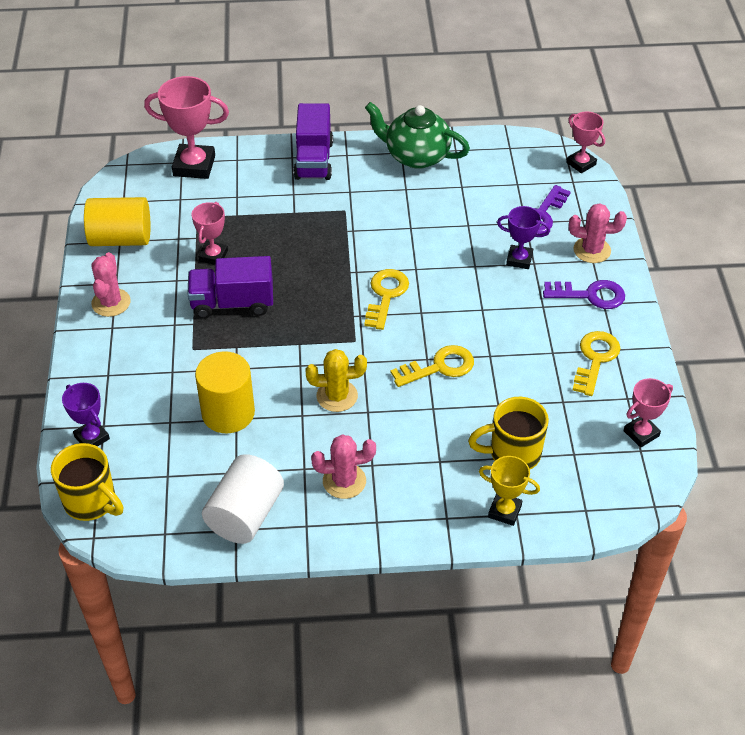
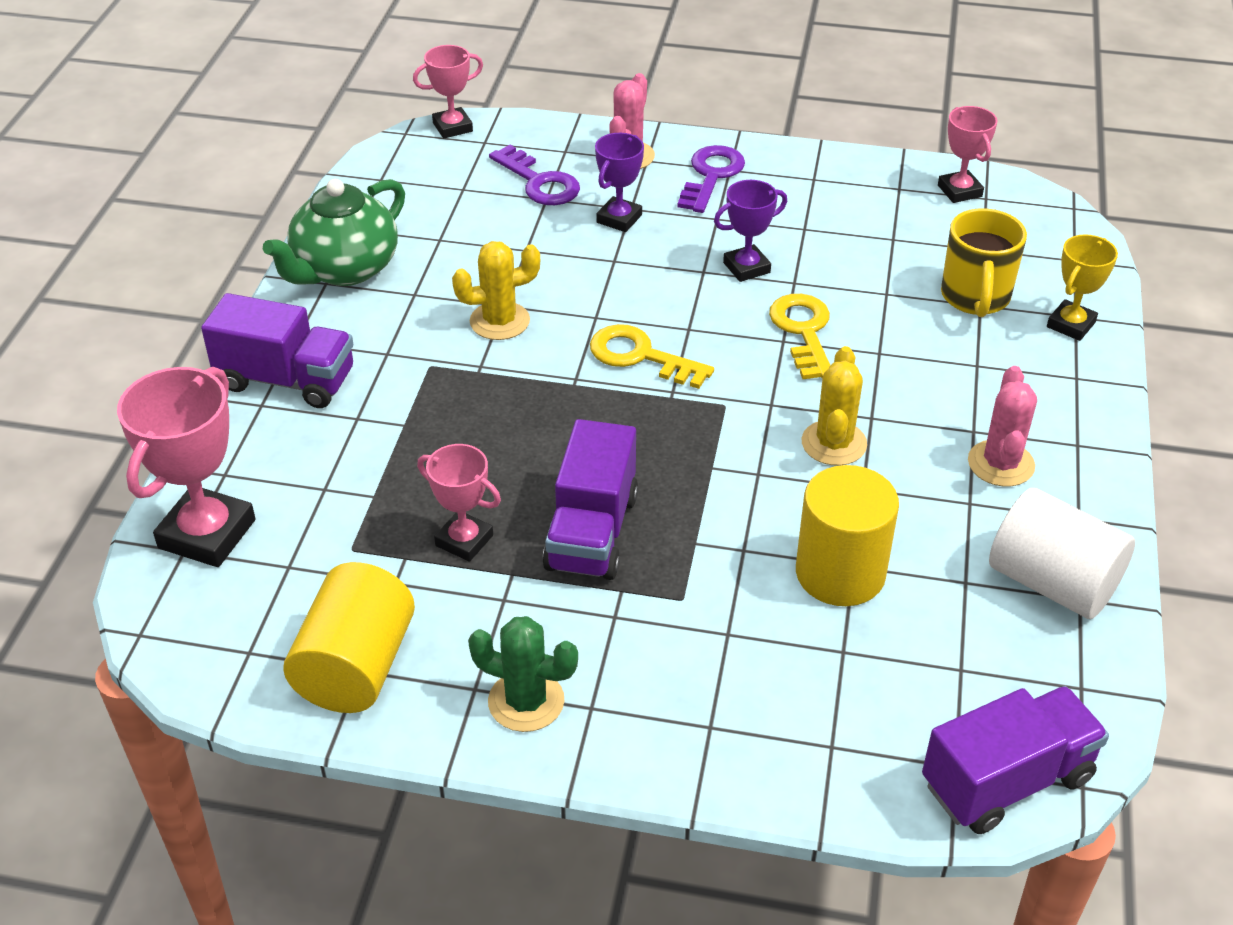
camera: 75 degrees left, 5 degrees down
yellow mug [51,443,123,521] -> purple truck [922,686,1109,834]
purple trophy [62,383,110,447] -> purple trophy moved to [714,180,787,282]
pink cactus [91,252,131,317] -> green cactus [468,616,578,732]
yellow key [573,331,621,396] -> none
none -> yellow cactus [452,241,540,340]

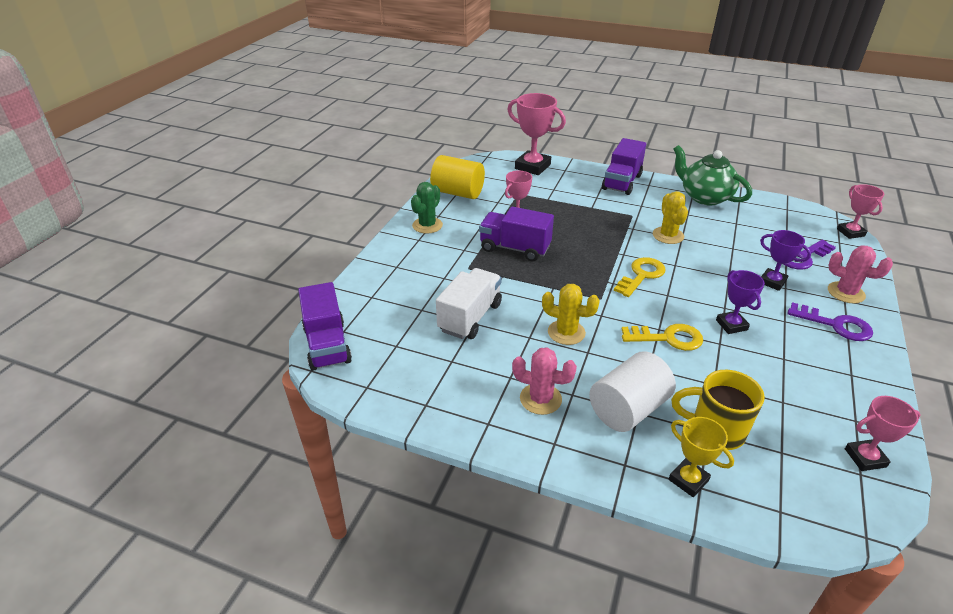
camera: 100 degrees right, 5 degrees down
yellow cylinder [796,465,899,606] -> white truck [436,268,502,339]
white cylinder [989,488,1135,619] -> white cylinder moved to [589,351,676,432]

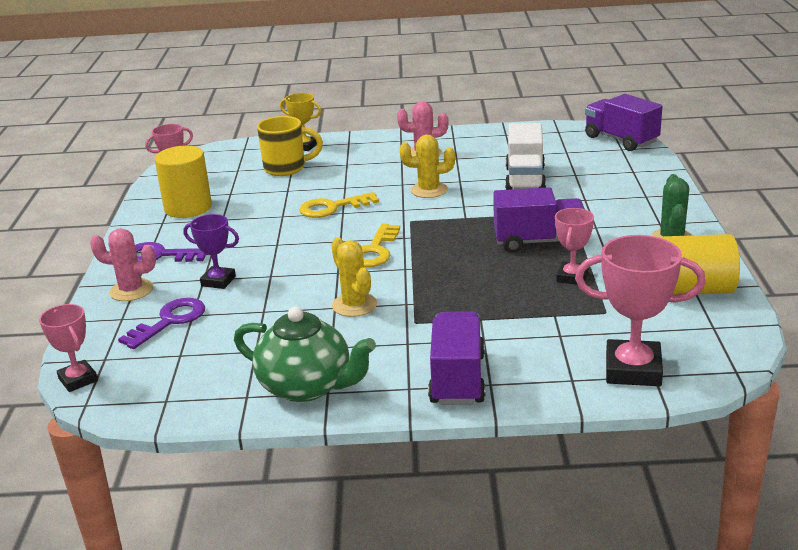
camera: 160 degrees right, 10 degrees down
white cylinder [589,351,676,432] -> none
purple trophy [716,270,765,334] -> none
none -> yellow cylinder [155,146,212,218]

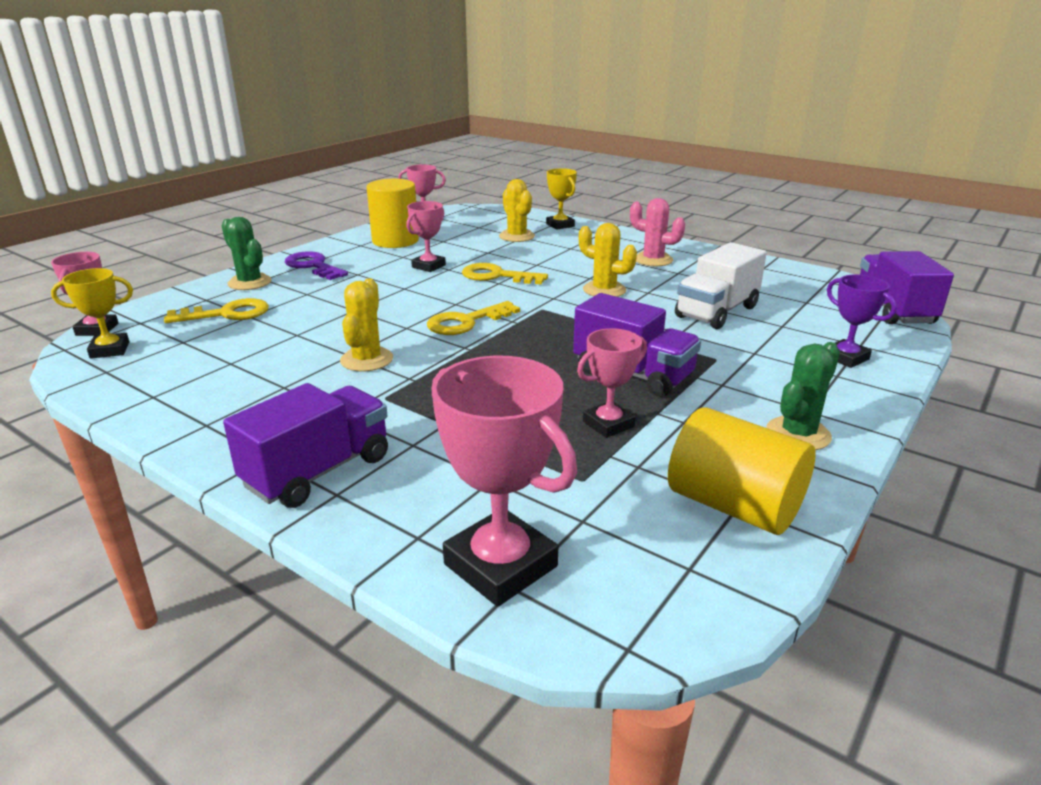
camera: 35 degrees right, 0 degrees up
pink cactus [90,228,156,301] -> green cactus [221,217,272,290]
purple key [118,298,205,349] -> yellow key [164,298,269,323]
purple trophy [183,214,239,289] -> purple trophy moved to [827,275,897,368]
green teapot [234,307,376,402] -> none
yellow mug [257,116,323,176] -> yellow cactus [499,179,535,242]
none -> yellow trophy [51,268,133,359]
none -> pink trophy [406,201,446,272]

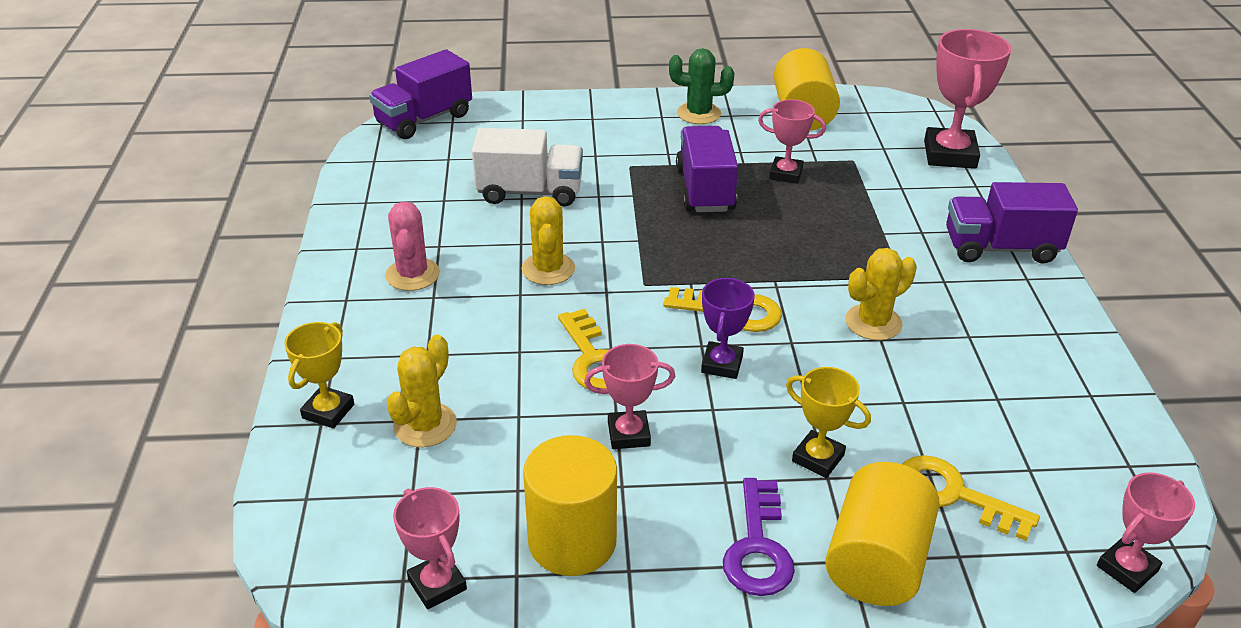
camera: 130 degrees left, 10 degrees up
yellow trophy [51,268,133,359] -> yellow trophy moved to [786,367,871,478]
green cactus [221,217,272,290] -> yellow cylinder [825,462,939,606]
purple trophy [827,275,897,368] -> purple trophy moved to [701,278,755,379]

